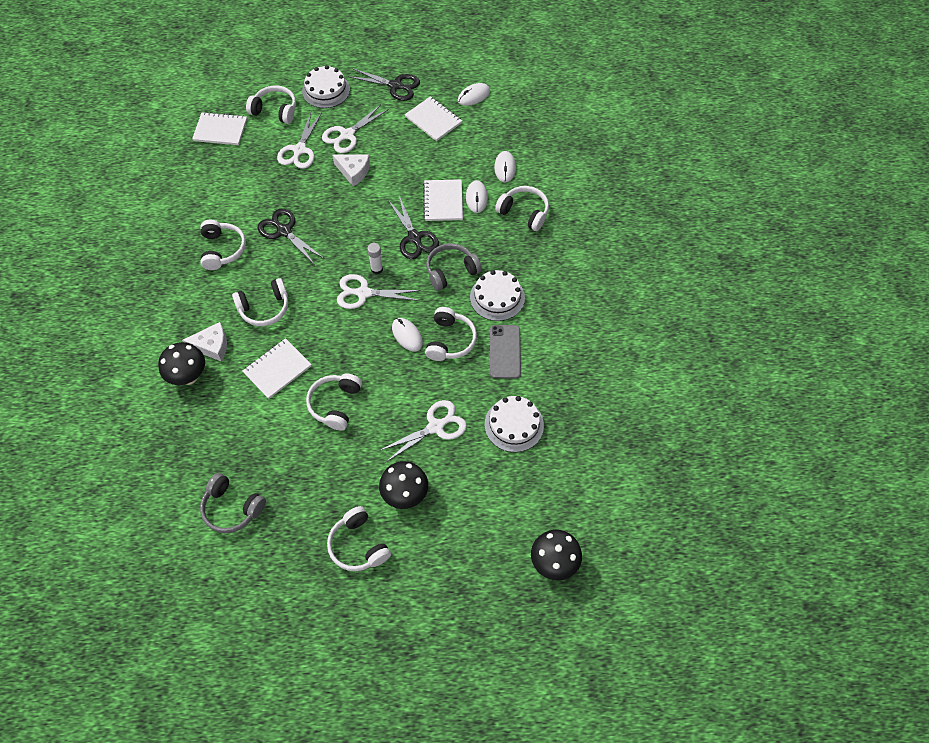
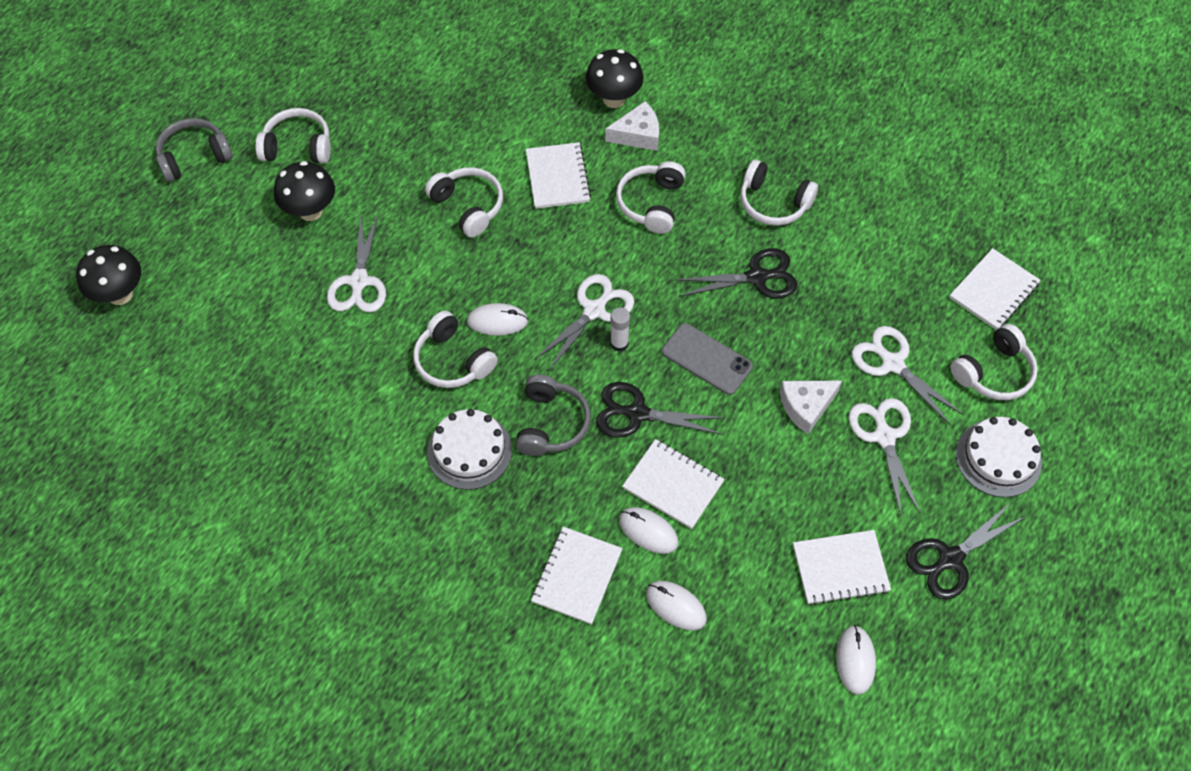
camera: 125 degrees right, 0 degrees up
white cheese [182,322,227,362] -> white cheese turned 135 degrees counterclockwise [605,101,659,151]
grey headphones [200,473,266,533] -> grey headphones moved to [156,118,233,182]
white cake [485,396,544,452] -> none
grey phone [490,325,521,378] -> grey phone moved to [662,323,753,395]
white headphones [495,186,549,231] -> white notebook [531,527,623,625]

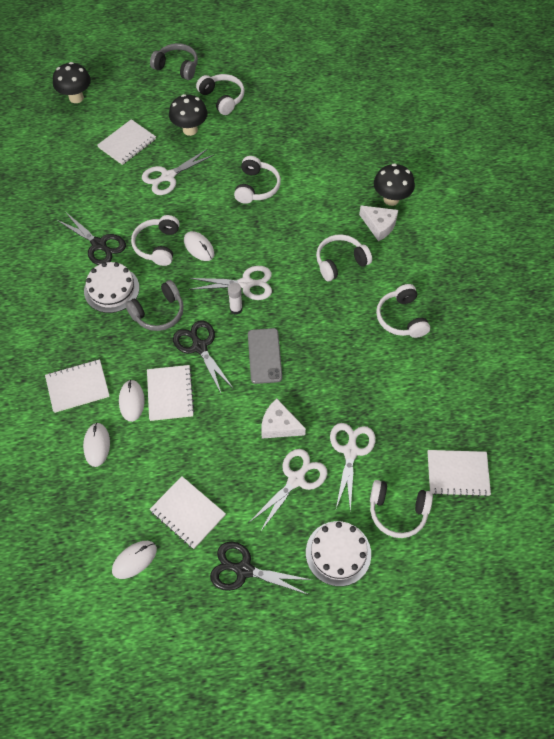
camera: 50 degrees right, 0 degrees up
white notebook [526,142,591,209] -> white notebook moved to [97,119,156,165]
black scissors [676,248,797,298] -> black scissors moved to [57,213,126,265]

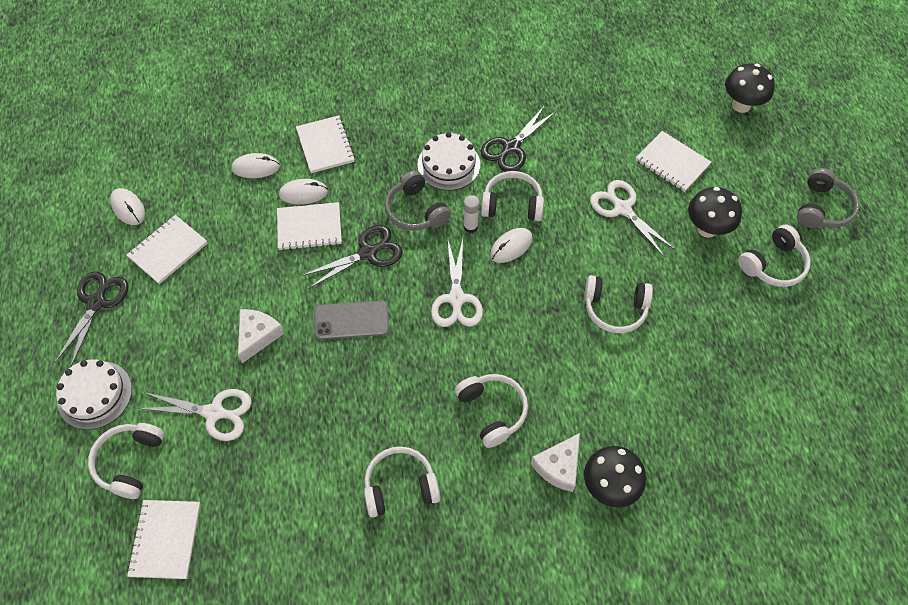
camera: 90 degrees right, 0 degrees up
white glue stick [228,283,242,314] -> white glue stick moved to [464,195,480,233]
white scissors [250,449,327,532] -> none

